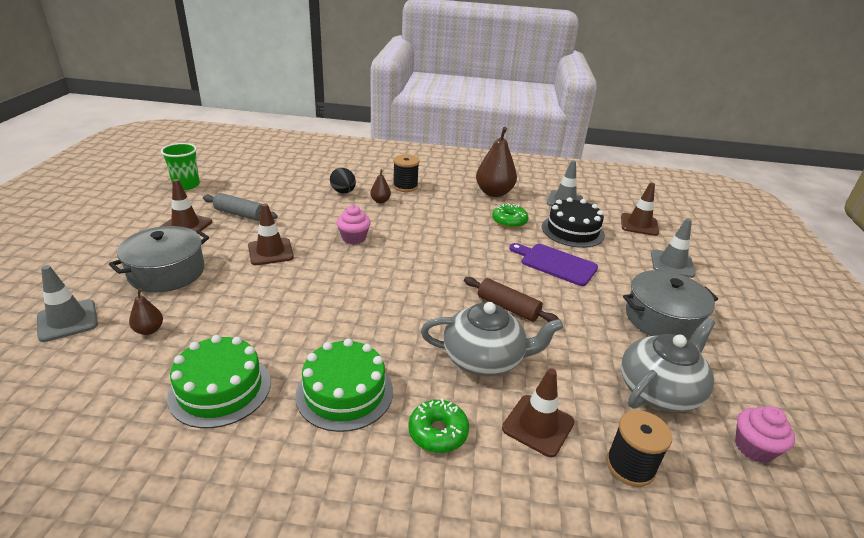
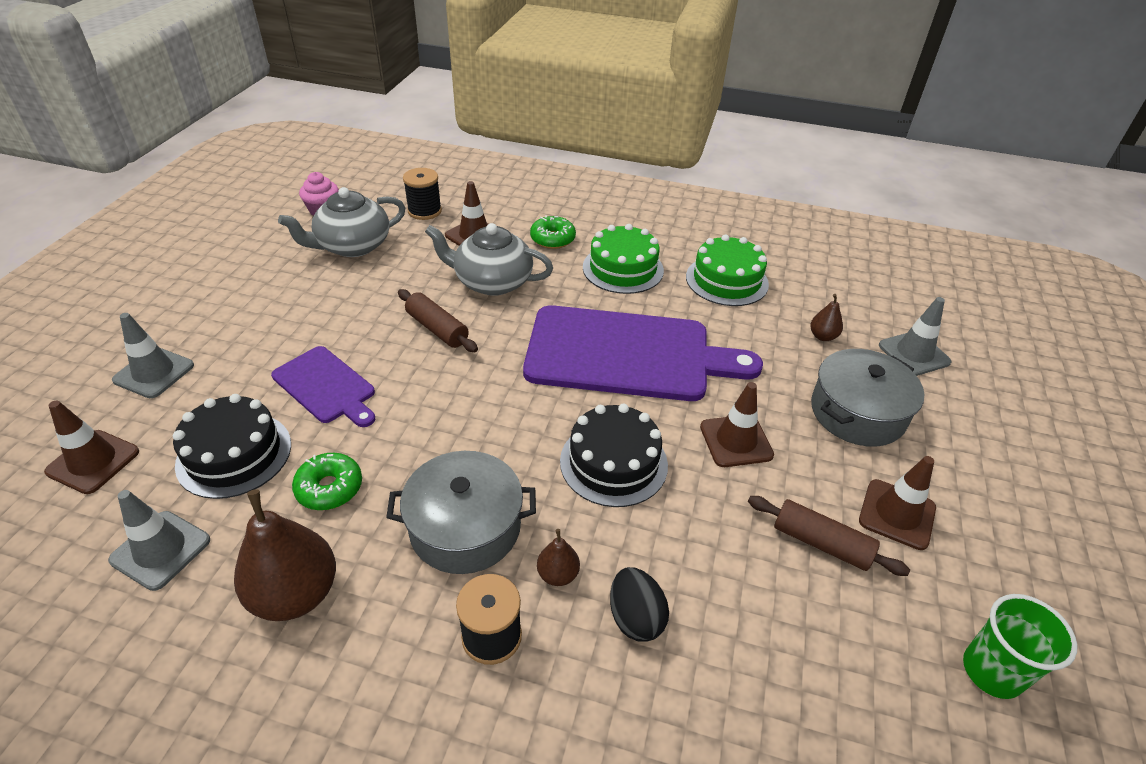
camera: 170 degrees left, 10 degrees up
grey rolling pin [203,193,278,221] -> brown rolling pin [748,496,910,576]
pink cupcake [337,205,371,244] -> black cake [560,404,668,507]
grey pot [623,270,718,340] -> grey pot moved to [386,451,536,574]
none -> purple cutting board [523,305,763,401]

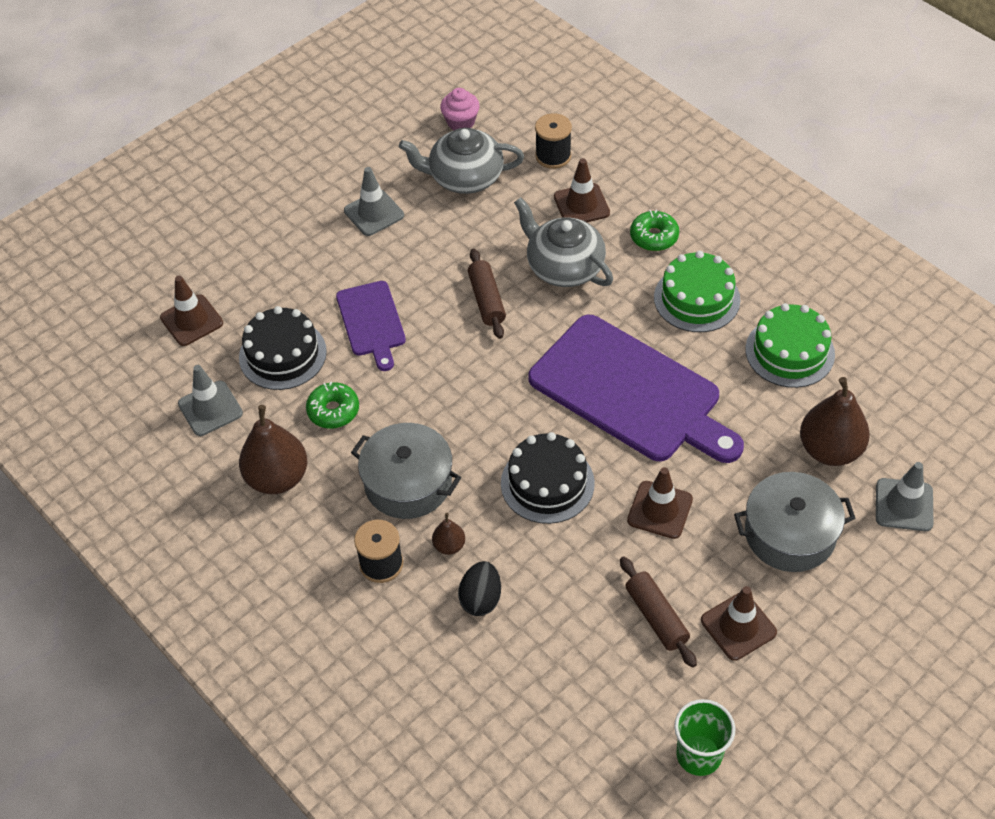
camera: 35 degrees right, 10 degrees up
grey traffic cone [112,313,194,398] -> grey traffic cone moved to [344,167,404,236]
brown pear [810,294,843,341] -> brown pear [800,377,870,466], size x2.09

